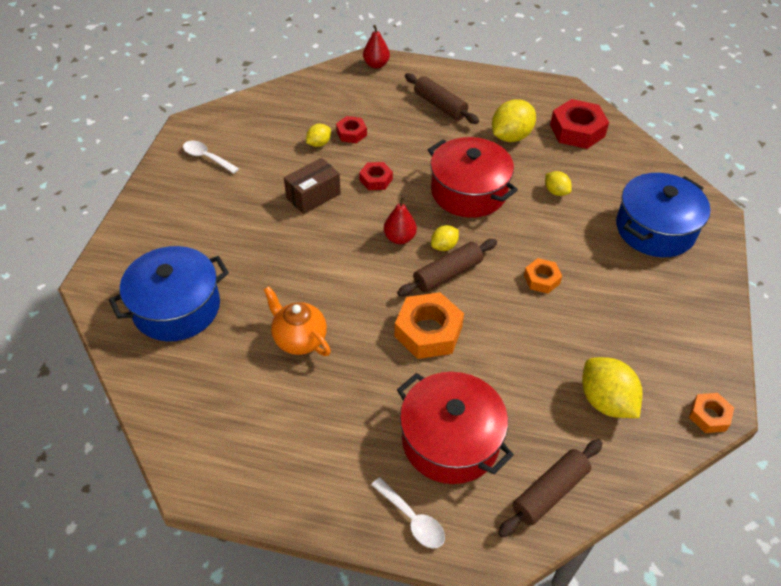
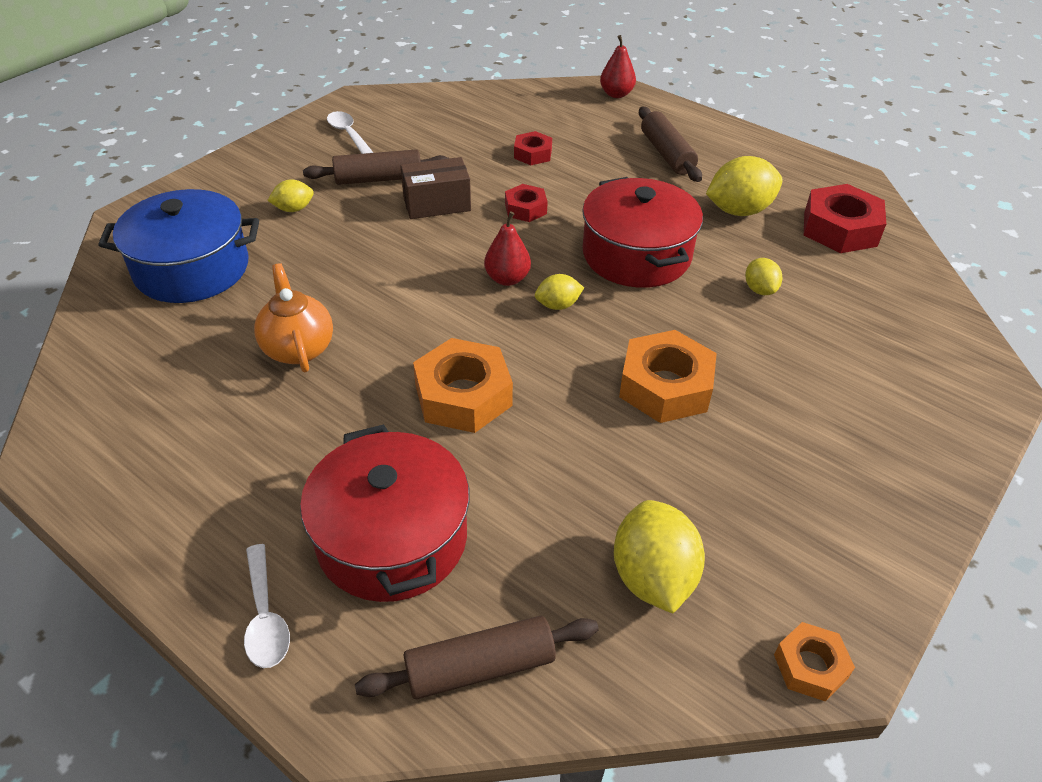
camera: 25 degrees right, 5 degrees down
yellow lemon [306,124,331,147] -> yellow lemon moved to [267,179,314,212]
brown rolling pin [397,239,497,296] -> brown rolling pin moved to [303,149,449,185]
orange nut [524,258,562,293] -> orange nut [619,330,717,423], size x1.79
blue pot [616,173,711,257] -> none

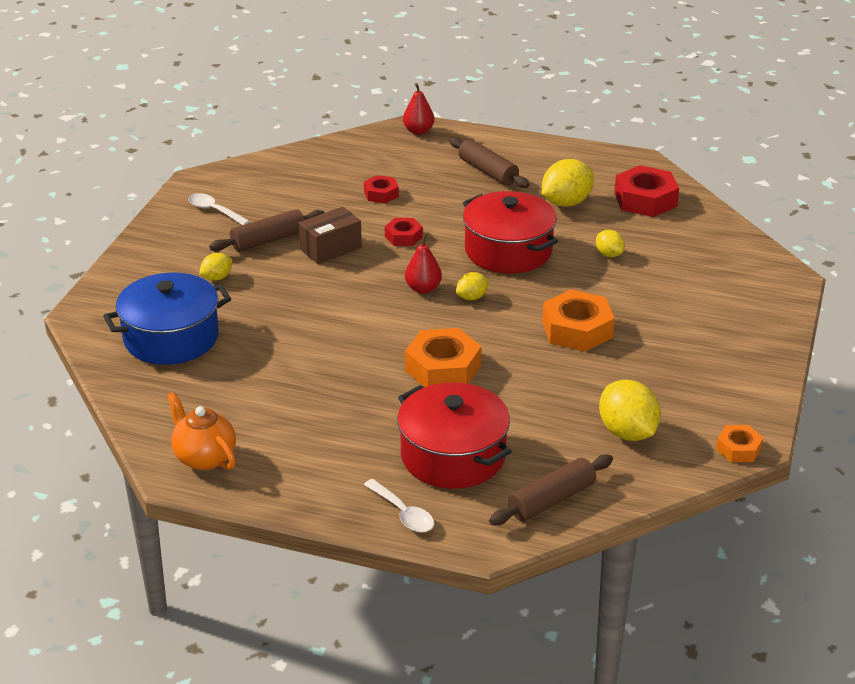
camera: 20 degrees left, 10 degrees down
orange teapot [254,263,333,372] -> orange teapot moved to [167,392,236,470]

